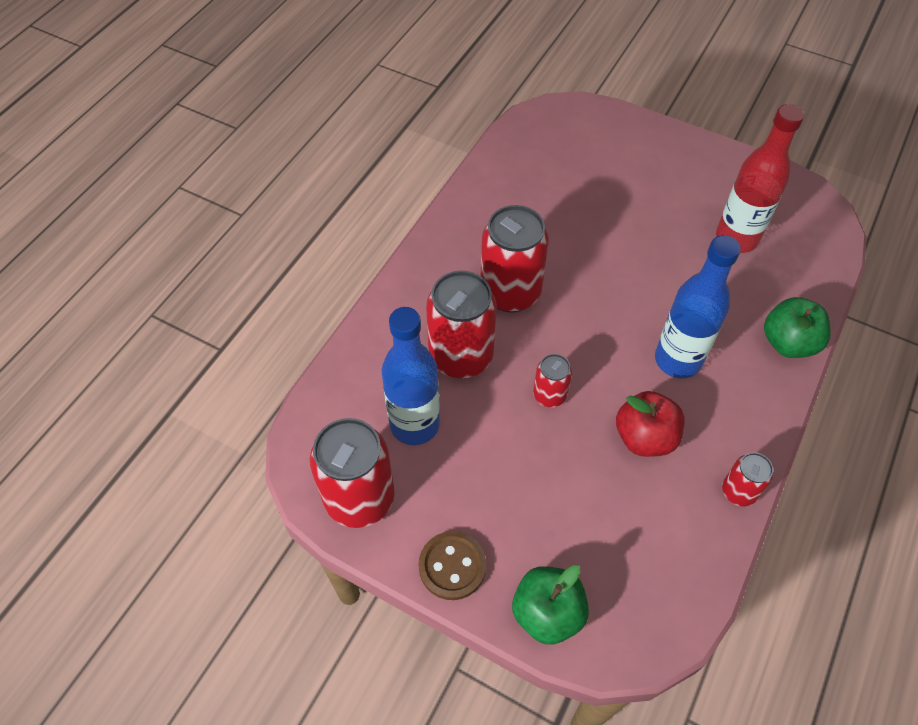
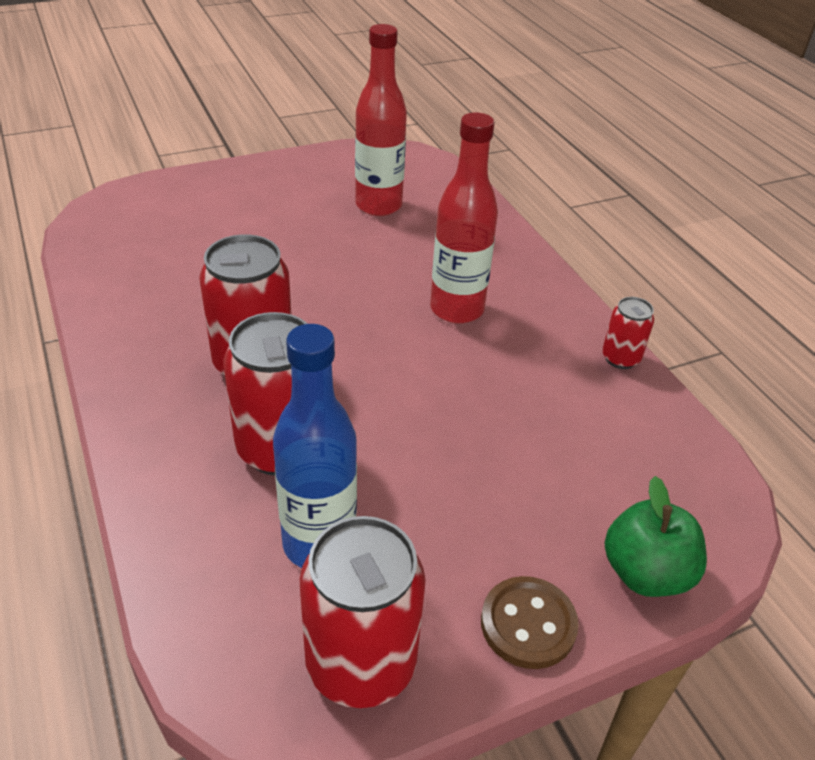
camera: 55 degrees left, 15 degrees down
red can [533,354,572,407] -> none
red apple [616,391,685,457] -> none
blue bottle [655,235,741,378] -> red bottle [430,112,498,323]
green apple [764,297,831,358] -> none

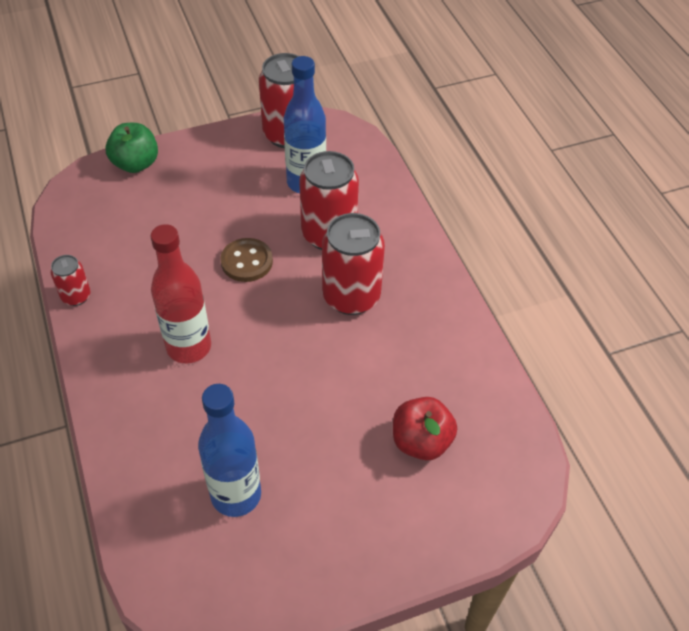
camera: 175 degrees left, 10 degrees up
red bottle [355,24,407,216] -> blue bottle [198,384,261,517]
brown button [481,576,579,669] -> brown button moved to [220,238,273,282]
none -> red apple [393,397,457,460]

